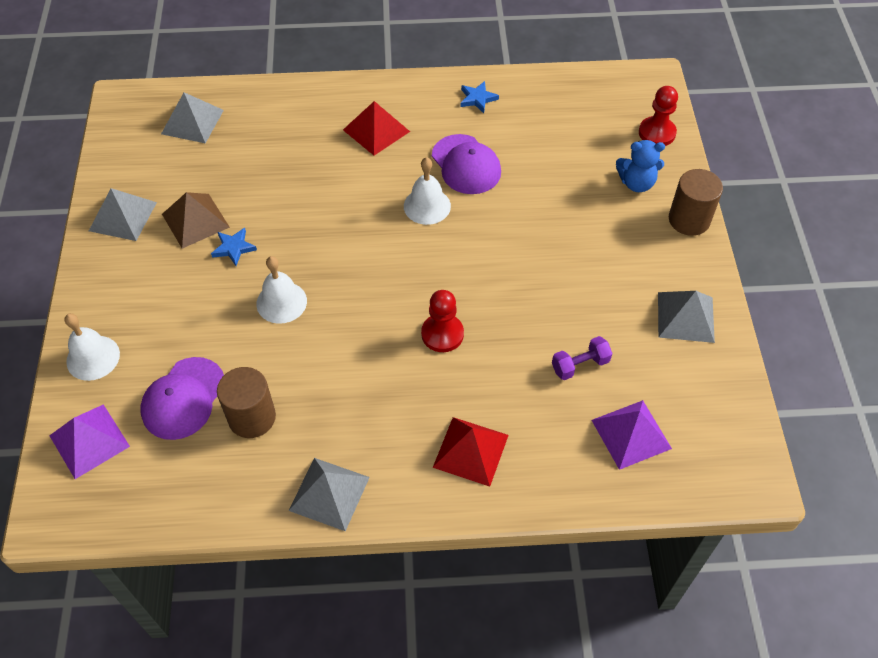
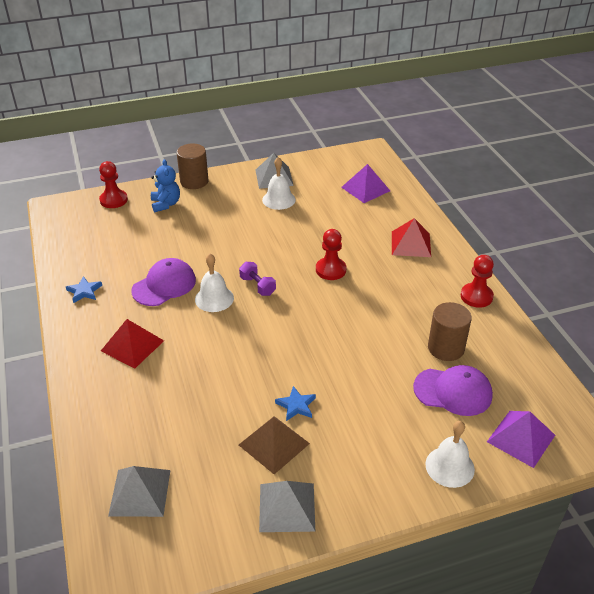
camera: 105 degrees left, 15 degrees down
white bell [256,256,307,324] -> white bell moved to [262,157,296,210]
grey pyramid [289,458,370,531] -> red pawn [461,255,494,308]
purple dumbbell [552,336,612,380] -> purple dumbbell moved to [239,262,276,296]

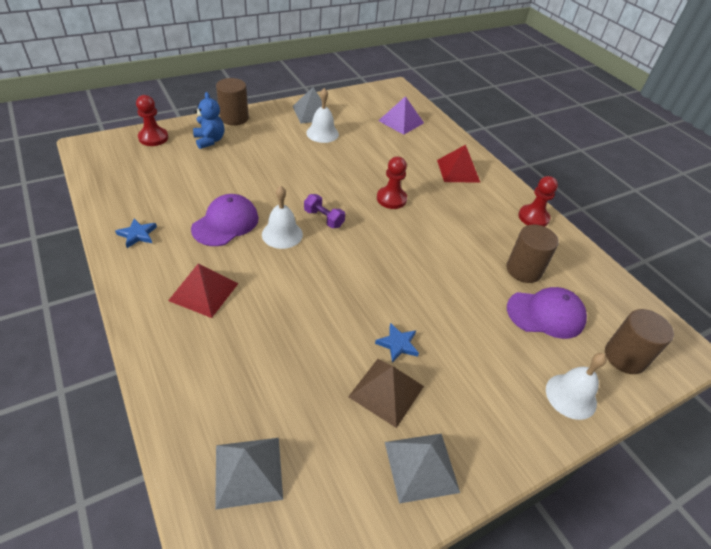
camera: 15 degrees left, 5 degrees up
purple pyramid [487,411,555,468] -> brown cylinder [605,309,674,374]

